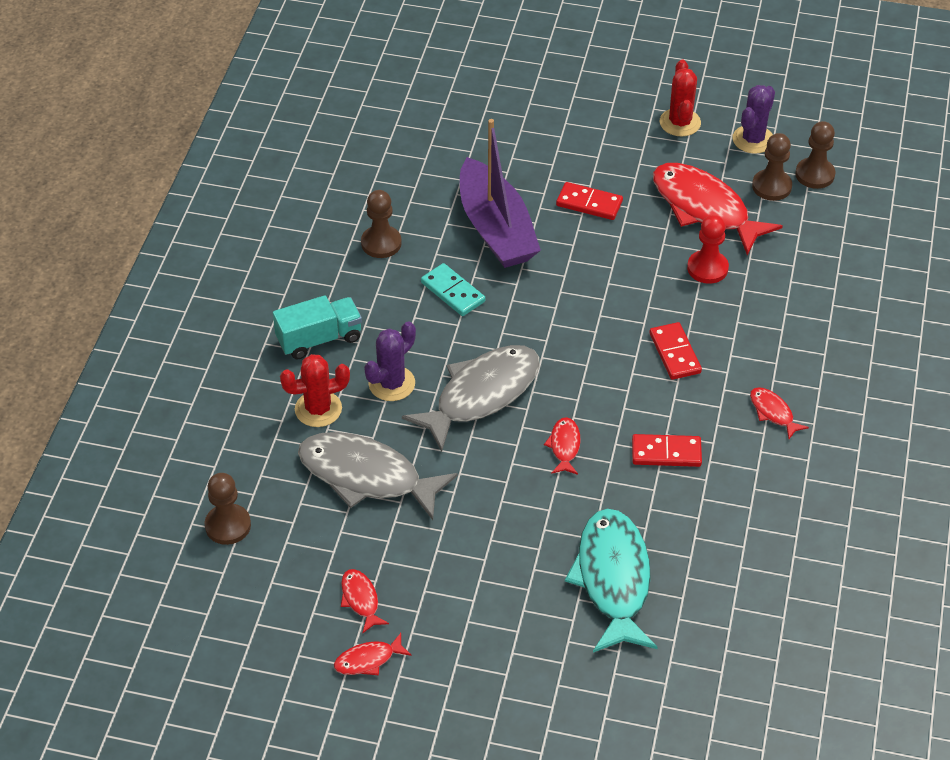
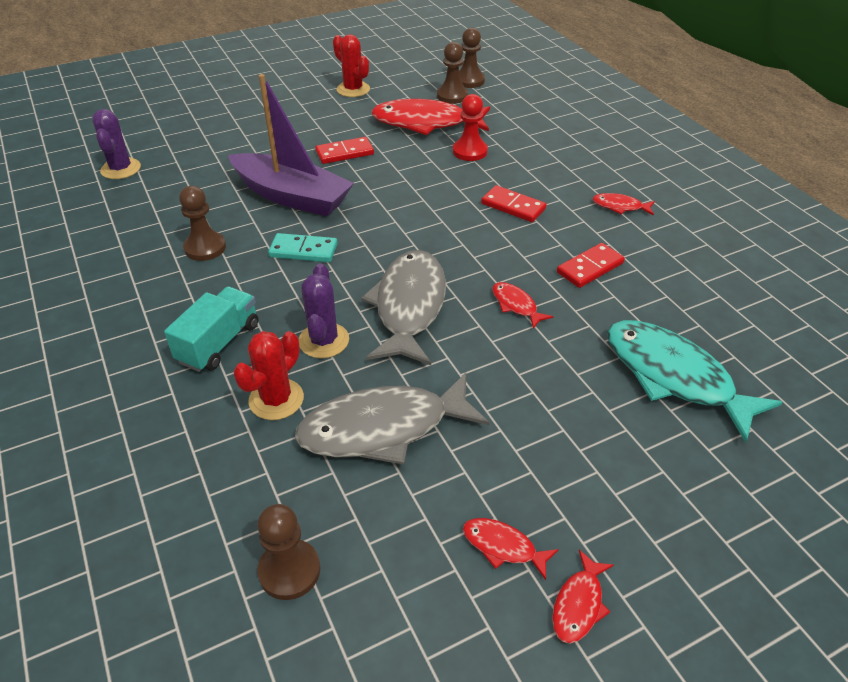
camera: 40 degrees left, 5 degrees down
purple cactus [732,85,775,154] -> purple cactus moved to [92,109,141,179]

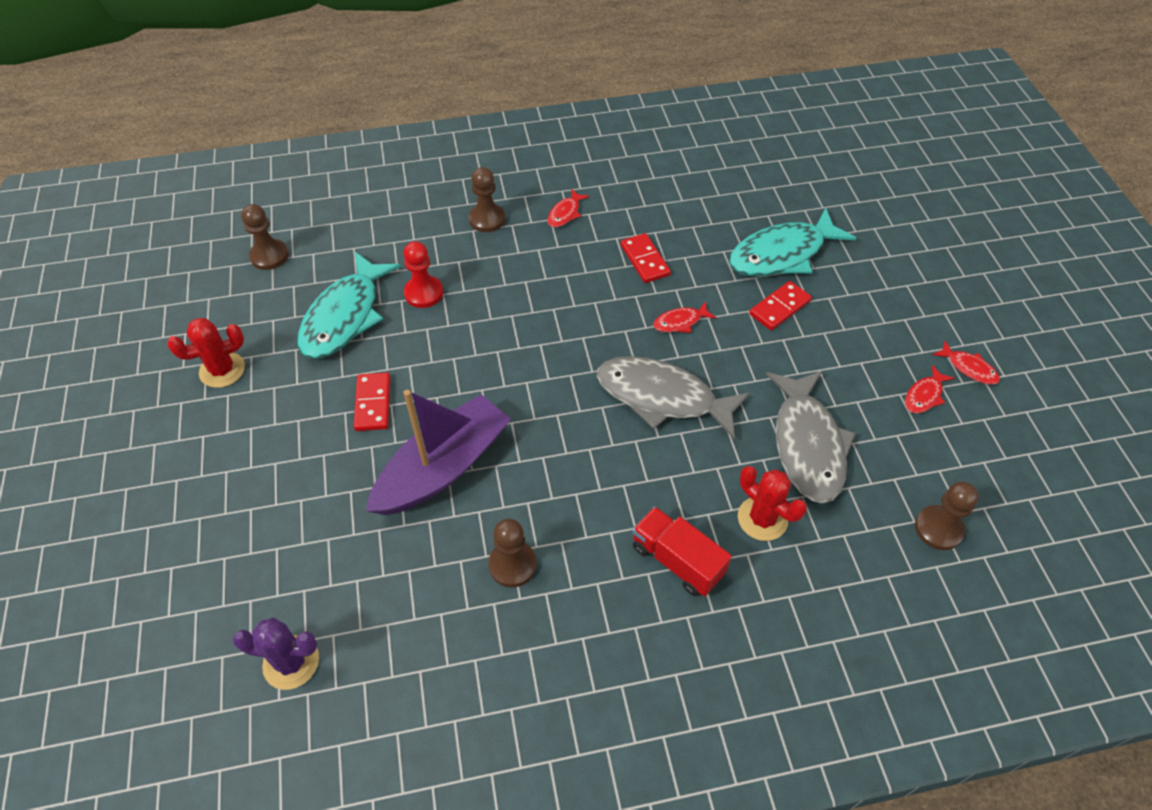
camera: 75 degrees left, 10 degrees up
turquoise truck [164,287,258,372] -> red truck [632,506,732,597]
turquoise domino [268,233,338,262] -> none
purple cactus [298,263,349,358] -> none
red fish [371,99,490,135] -> turquoise fish [297,252,401,359]
brown pawn [437,42,468,104] -> brown pawn moved to [469,167,505,232]
red domino [481,185,546,222] -> red domino moved to [749,281,812,330]

